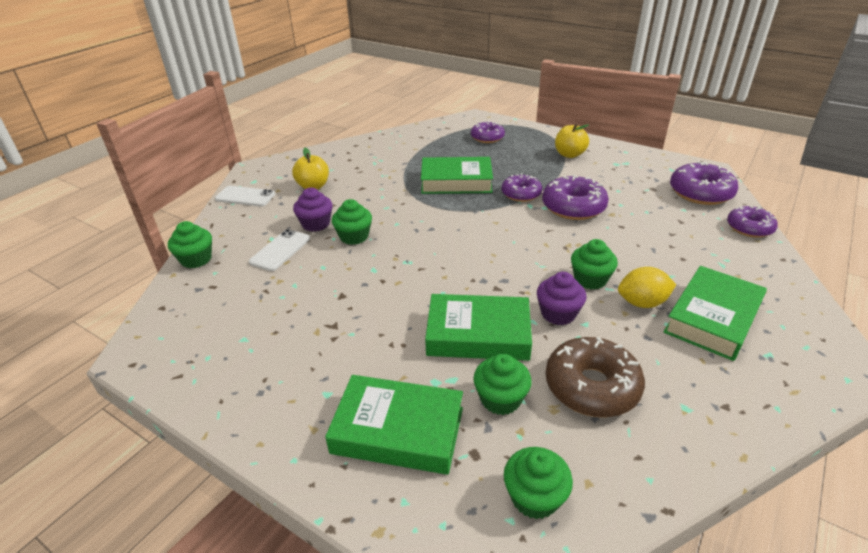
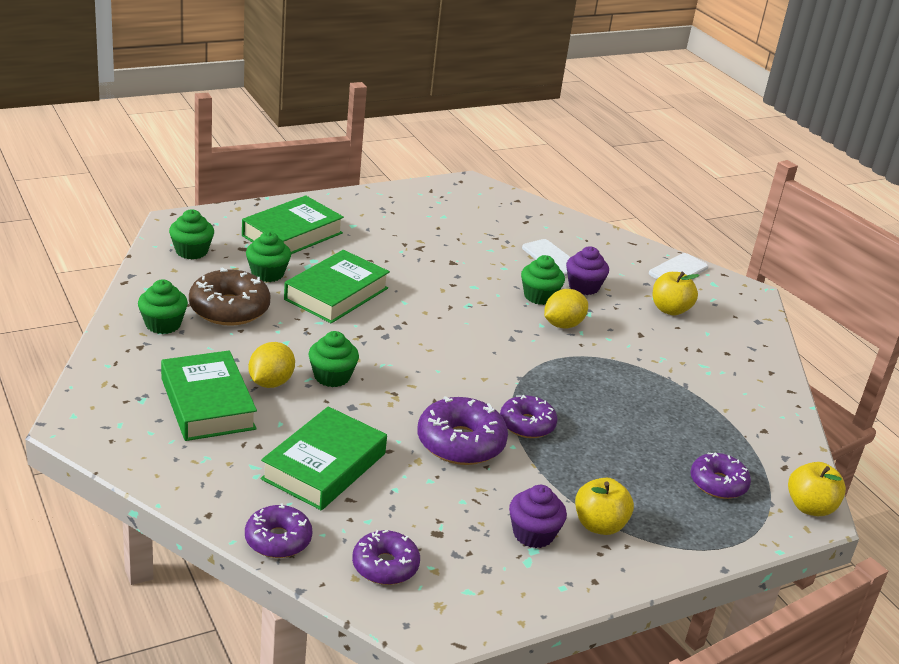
camera: 115 degrees right, 5 degrees down
green cupcake [168,221,212,268] -> green cupcake moved to [138,280,188,334]
green book [421,157,493,194] -> green book moved to [261,406,387,510]
purple cupcake [537,272,586,325] -> purple cupcake moved to [509,485,567,548]
purple donut [670,161,738,205] -> purple donut [352,530,420,585], size x0.66
none -> yellow lemon [544,289,588,329]
none -> yellow apple [788,462,846,516]

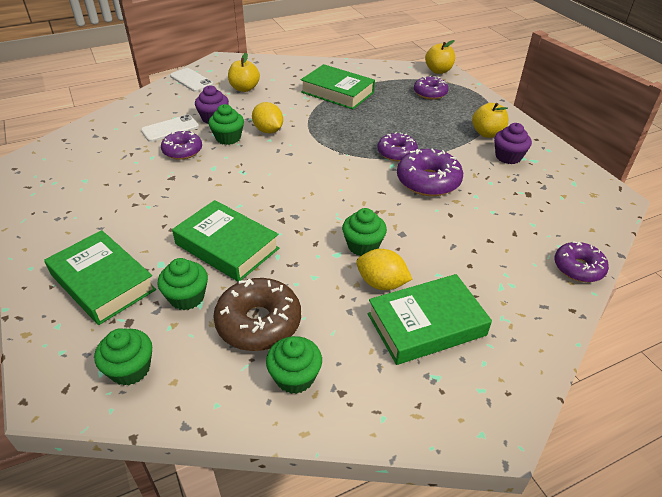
camera: 85 degrees left, 10 degrees up
green book [261,406,387,510] -> green book moved to [301,64,375,109]
purple donut [352,530,420,585] -> purple donut moved to [161,131,202,160]

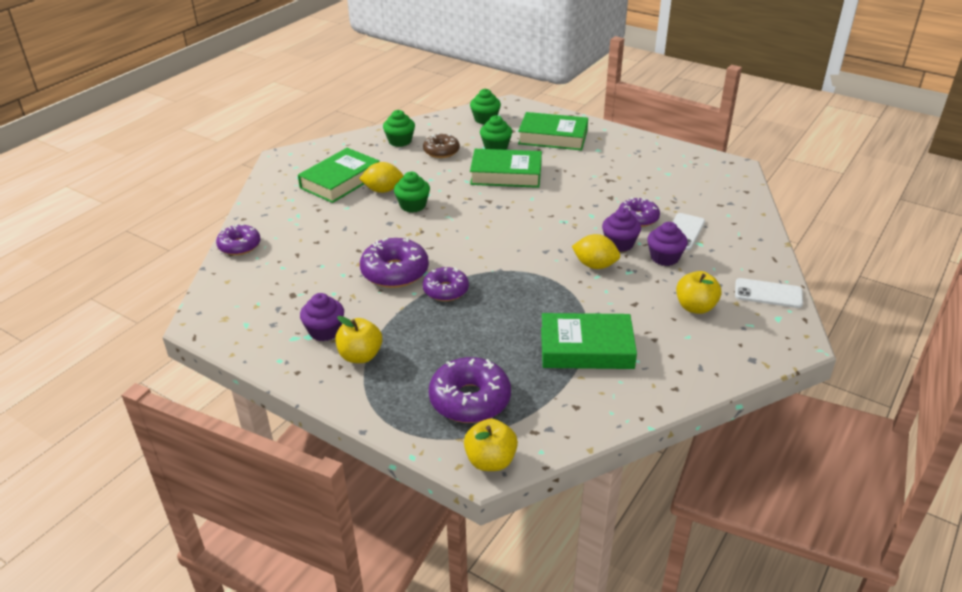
camera: 150 degrees right, 5 degrees down
green cupcake [208,104,244,145] -> purple cupcake [602,208,641,252]
brown donut [213,278,301,351] -> brown donut [423,133,460,158], size x0.66
purple donut [414,75,449,100] -> purple donut [429,357,511,423], size x1.53

